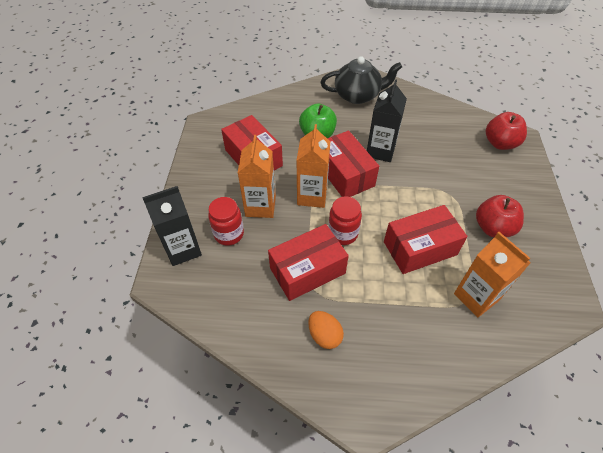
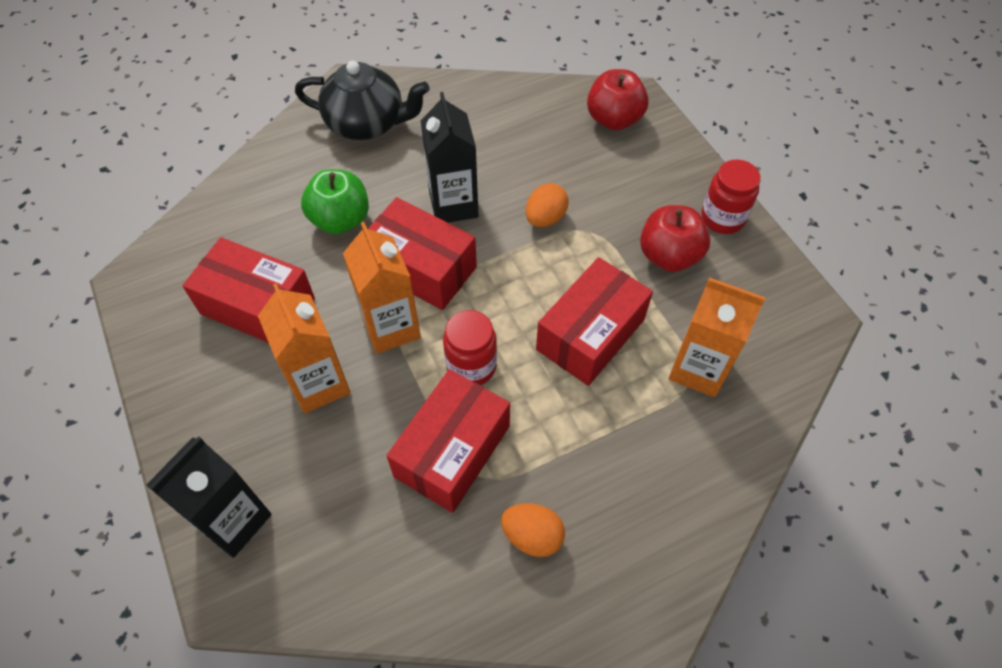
camera: 30 degrees left, 5 degrees up
red jar [208,197,244,246] -> red jar moved to [701,159,761,234]
black teapot [321,56,402,104] -> black teapot turned 45 degrees clockwise [295,61,430,140]
none -> orange egg [526,183,569,227]

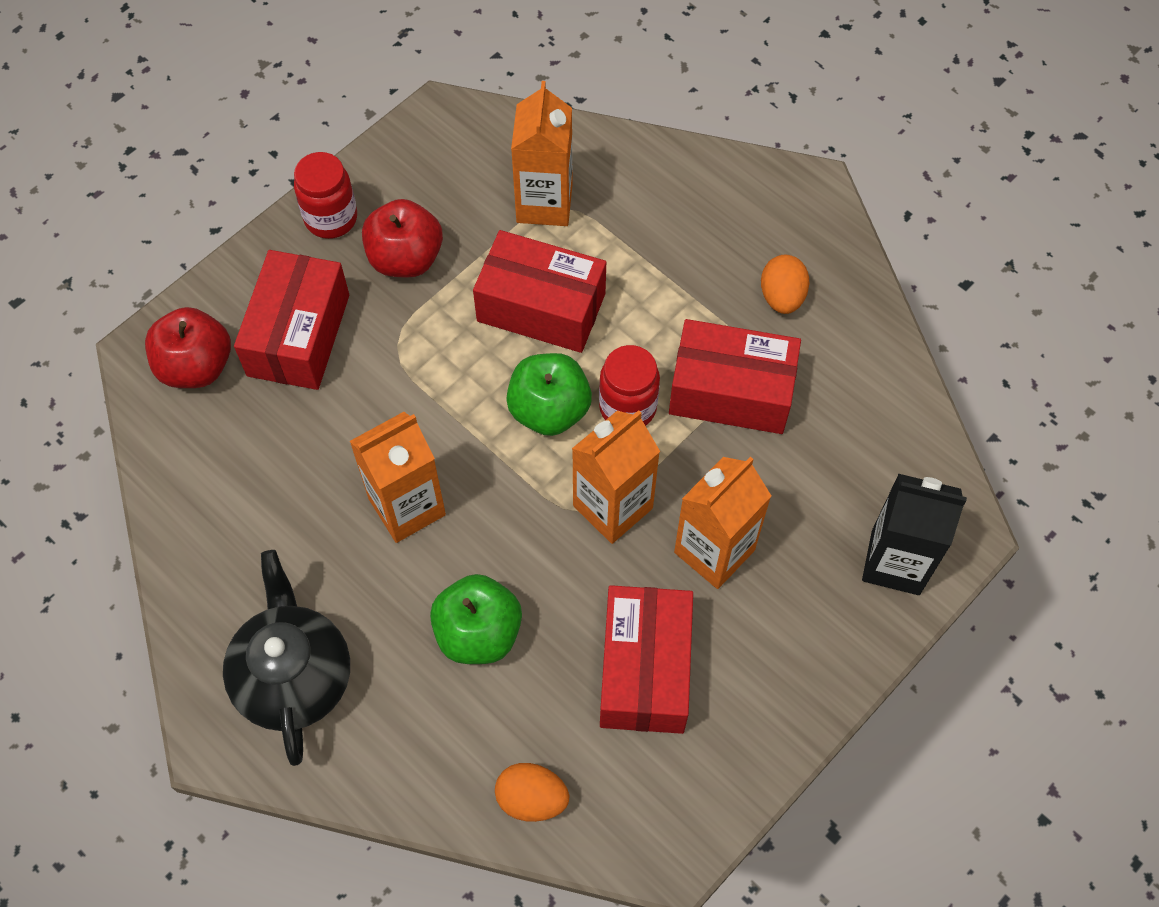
camera: 110 degrees left, 5 degrees up
red box [368,197,477,310] -> red box moved to [234,250,349,390]
black carton [421,92,478,223] -> orange carton [350,412,446,543]
orange egg [526,183,569,227] -> orange egg moved to [495,763,569,822]
none -> green apple [506,353,592,436]

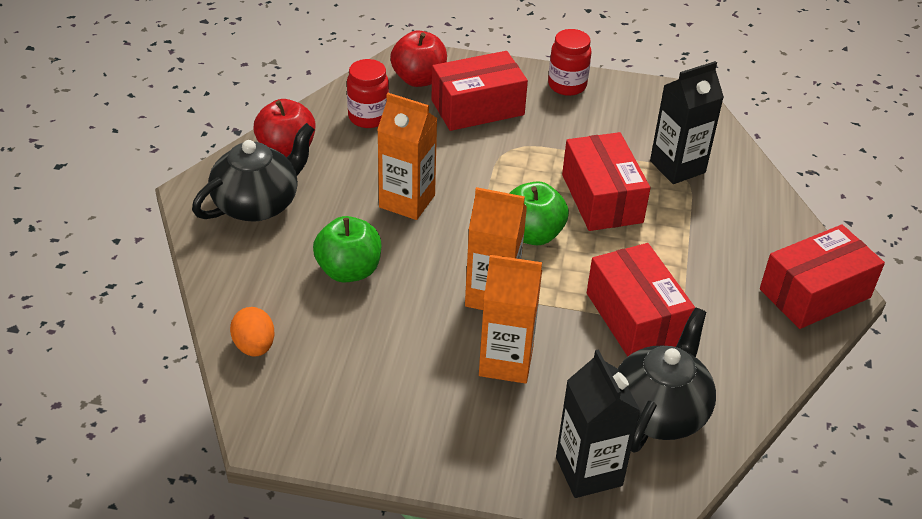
camera: 55 degrees right, 20 degrees down
red apple [362,199,443,278] -> red apple moved to [253,99,315,157]
orange carton [511,81,573,226] -> black carton [650,61,724,184]
red jar [599,345,660,426] -> red jar moved to [347,59,389,128]
red box [600,585,693,734] -> red box moved to [760,224,885,329]
orange egg [761,255,809,314] -> none
none -> black teapot [617,308,716,453]

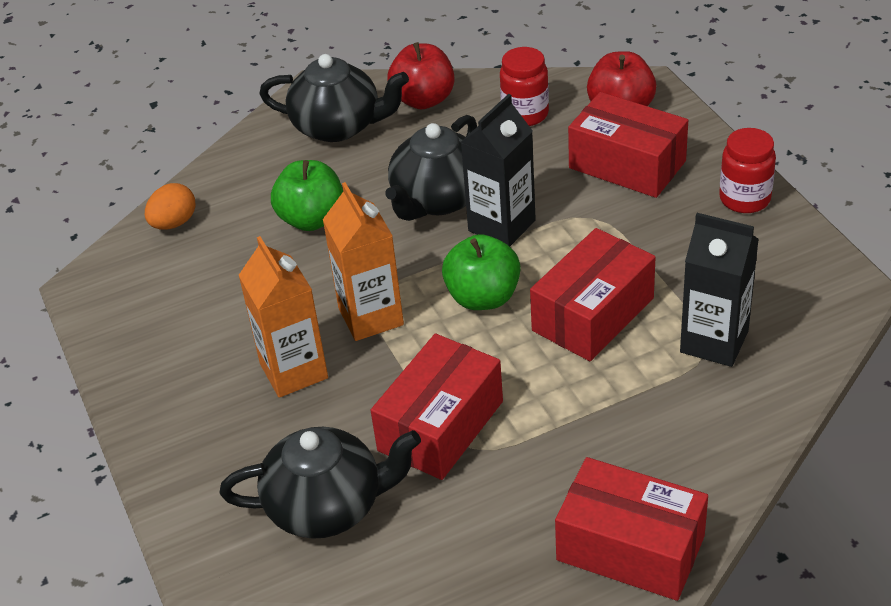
camera: 60 degrees right, 0 degrees up
orange carton [377,93,438,220] -> black teapot [385,115,477,221]
black carton [556,349,640,498] -> black carton moved to [461,94,536,247]

